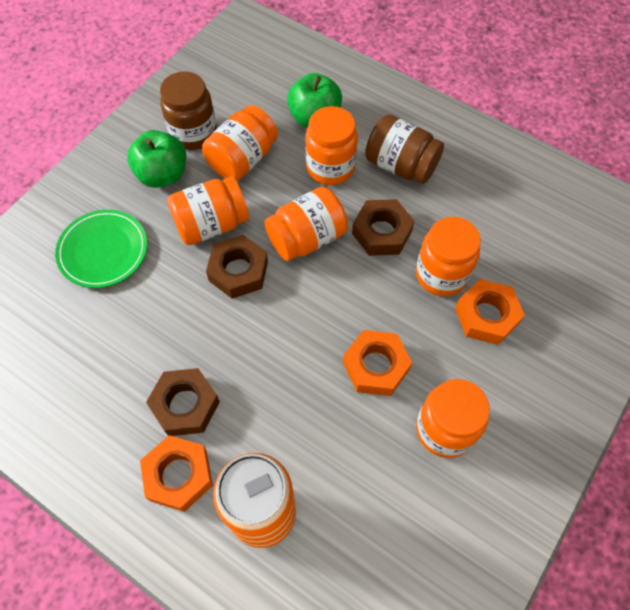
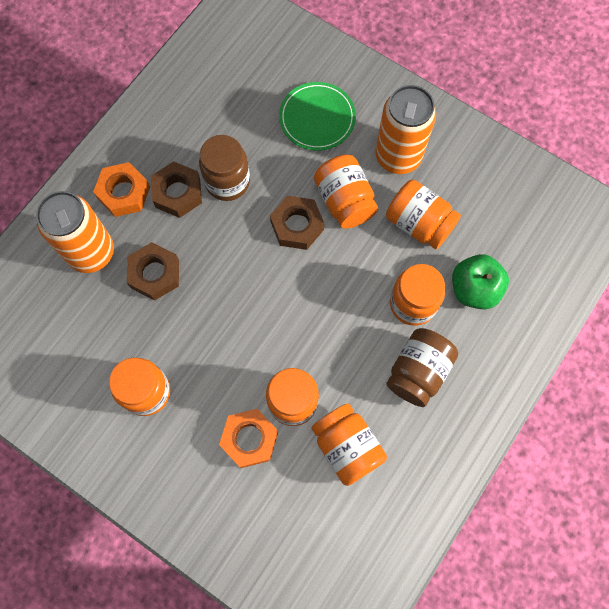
camera: 90 degrees right, 10 degrees up
green apple [127,130,186,188] -> orange can [375,85,436,174]
brown jar [160,71,217,150] -> brown jar moved to [199,135,250,201]
orange jar [264,187,348,261] -> orange jar moved to [312,403,387,486]
orange nut [343,330,412,396] -> none
brown nut [352,199,415,256] -> brown nut moved to [127,242,179,301]

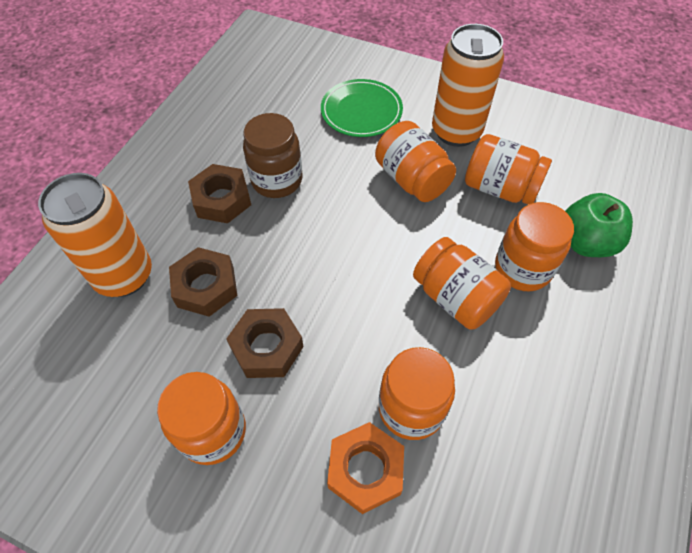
camera: 10 degrees left, 15 degrees down
orange nut [93,162,150,217] -> none
brown nut [270,196,324,250] -> brown nut moved to [226,308,304,378]
orange jar [312,403,387,486] -> orange jar moved to [413,237,511,330]
brown jar [386,328,458,407] -> none

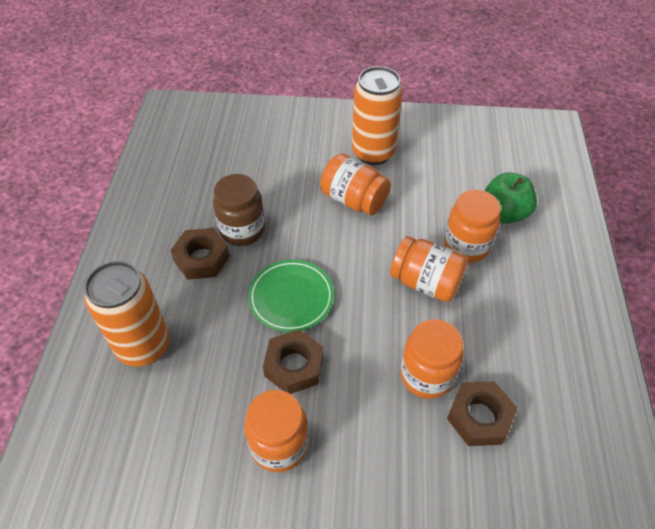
camera: 20 degrees left, 5 degrees down
brown nut [169,247,238,317] -> brown nut moved to [447,381,517,446]
green plate [321,79,403,137] -> green plate moved to [248,260,334,332]
orange nut [327,422,404,514] -> none
orange jar [465,134,552,204] -> none

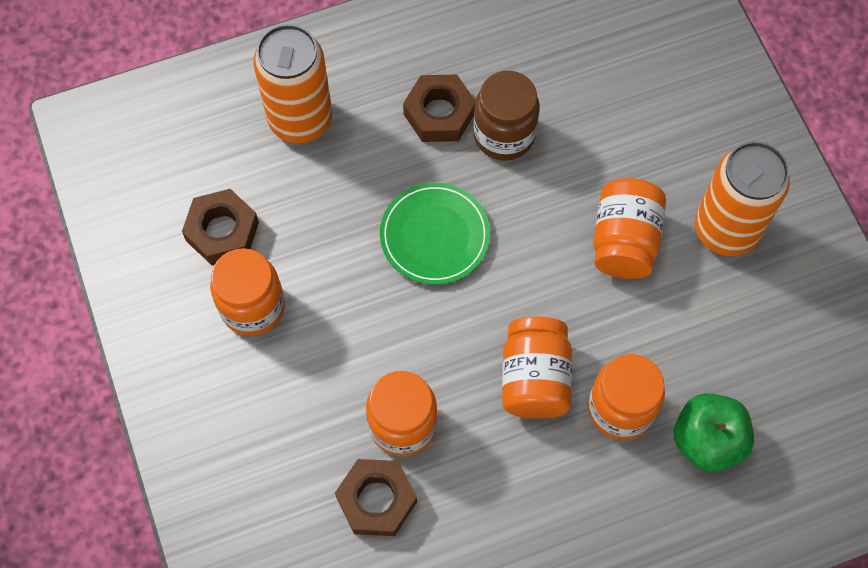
camera: 65 degrees right, 15 degrees up
brown nut [263,329,324,394] -> brown nut moved to [182,189,259,265]

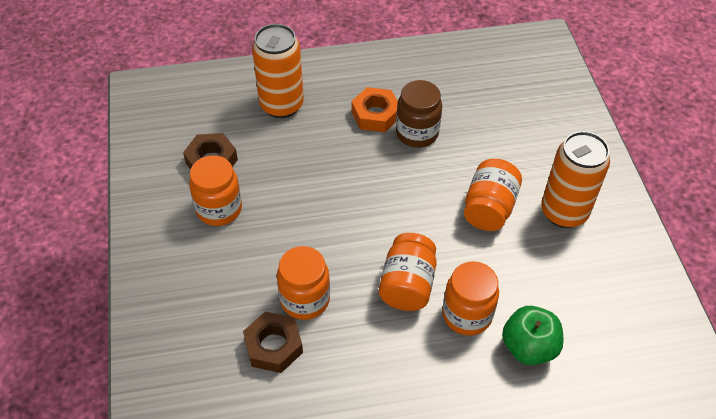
camera: 10 degrees right, 15 degrees down
green plate [380,183,490,285] -> none
brown nut [403,74,475,142] -> orange nut [351,87,398,132]

